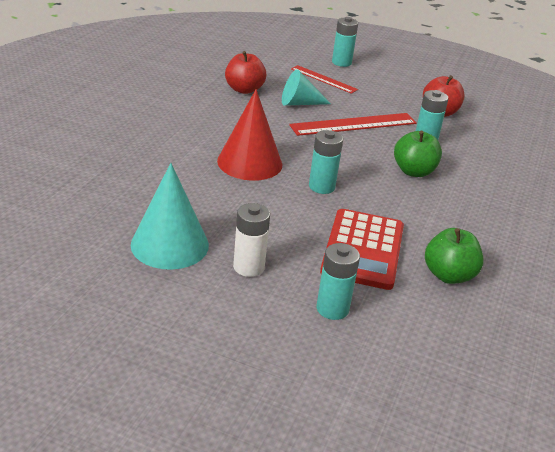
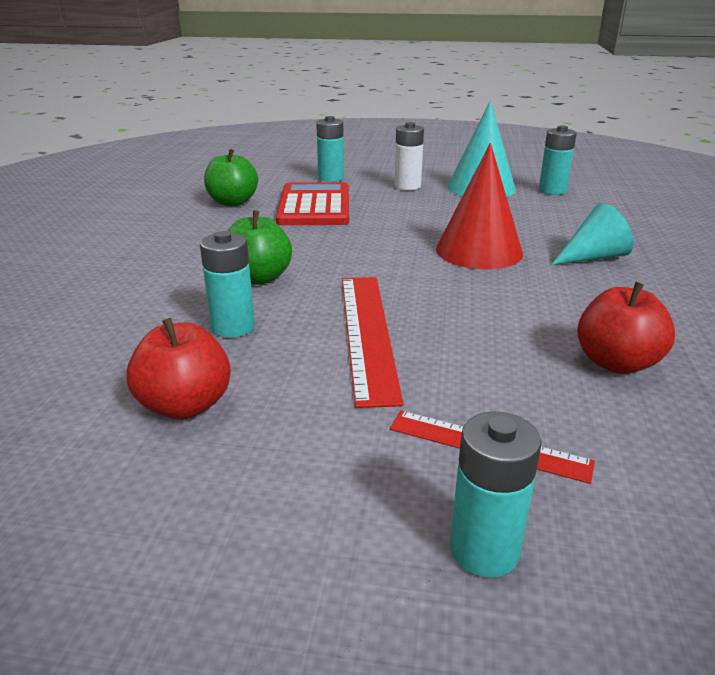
camera: 170 degrees right, 5 degrees down
turquoise cone [282,69,331,106] -> turquoise cone moved to [551,203,634,265]
red ruler [289,113,416,136] -> red ruler turned 60 degrees counterclockwise [342,277,404,408]
turquoise battery [309,130,343,194] -> turquoise battery moved to [539,125,577,195]

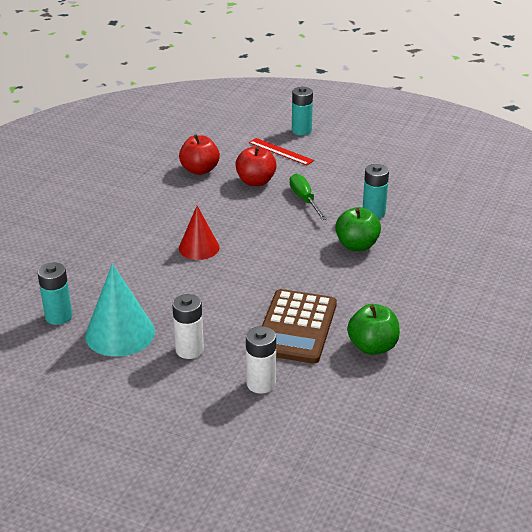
camera: 165 degrees left, 5 degrees up
red apple [126,318,231,420] -> red apple moved to [235,146,277,186]
red calculator [276,182,349,225] -> brown calculator [262,289,337,364]
turquoise battery [316,116,344,182] -> white battery [246,326,276,394]
red ruler [342,277,404,408] -> green screwdriver [290,174,327,220]
red cone [436,143,523,269] -> red cone [179,206,220,260], size x0.66
turquoise cone [551,203,634,265] -> none

